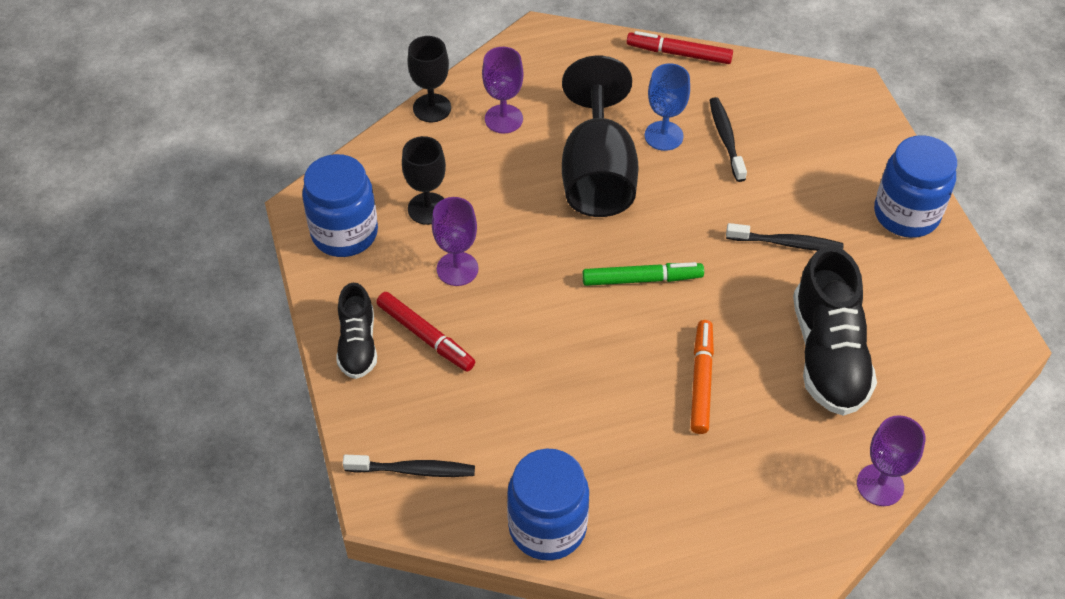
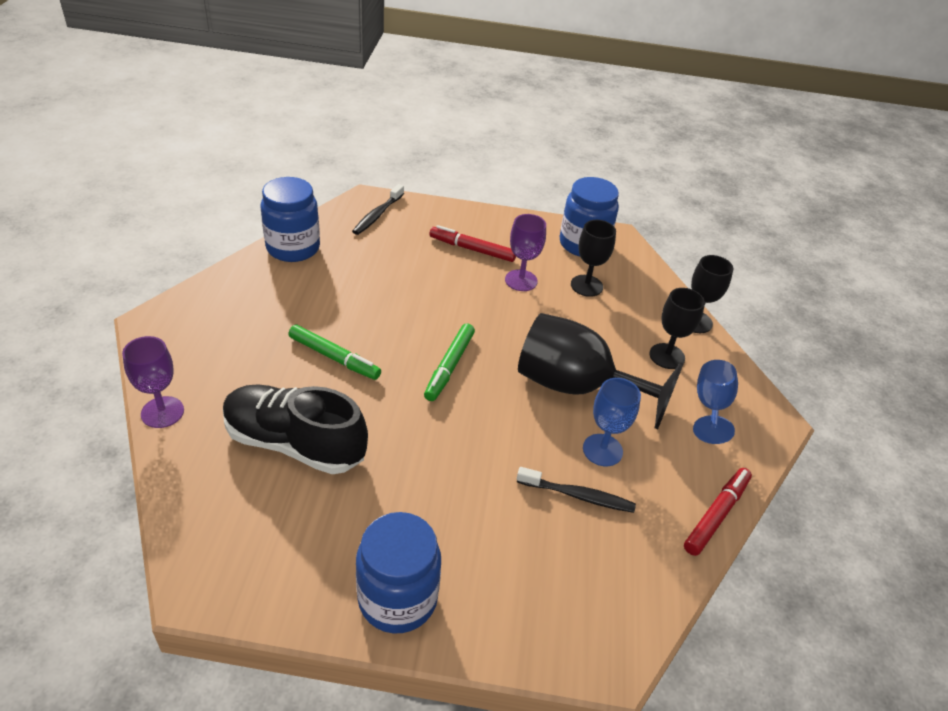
camera: 110 degrees right, 10 degrees down
black shoe [337,283,377,379] -> none
red marker [376,292,475,372] -> red marker turned 45 degrees clockwise [429,225,516,262]
purple goblet [482,47,524,134] -> black goblet [649,288,705,369]
orange marker [691,320,714,434] -> green marker [288,325,381,380]
black toothbrush [726,223,844,251] -> none
none -> blue goblet [693,360,738,444]

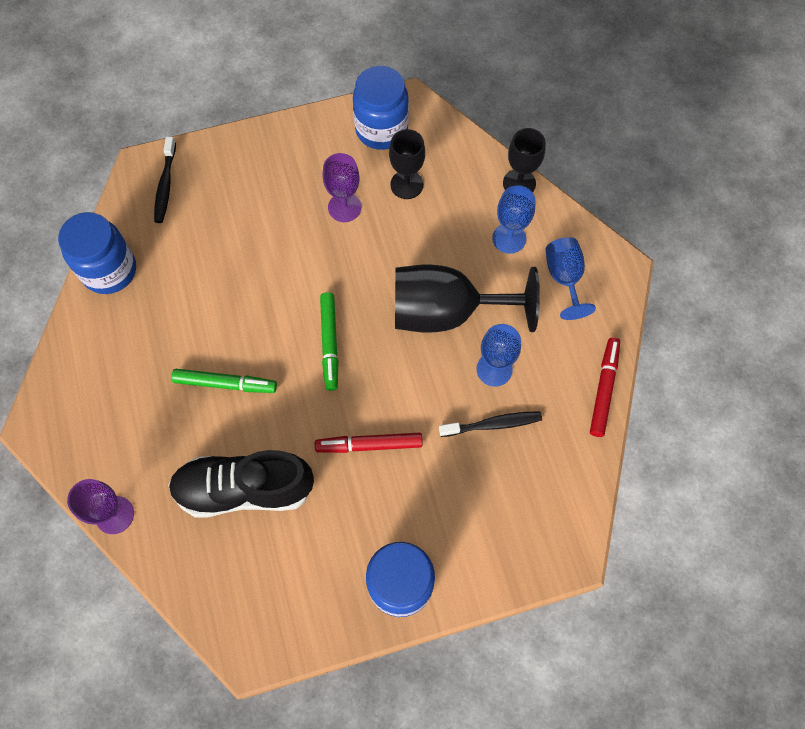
camera: 20 degrees left, 25 degrees up
red marker [429,225,516,262] -> red marker moved to [315,433,423,453]
black goblet [649,288,705,369] -> blue goblet [492,185,536,254]

